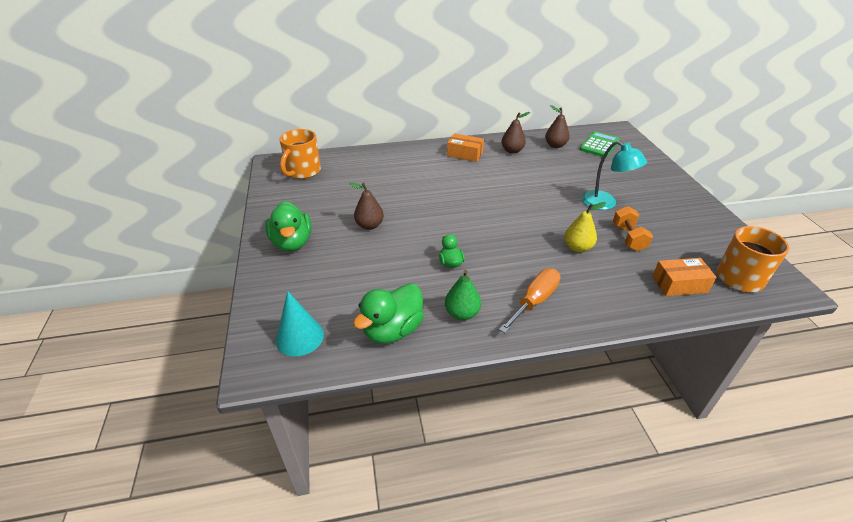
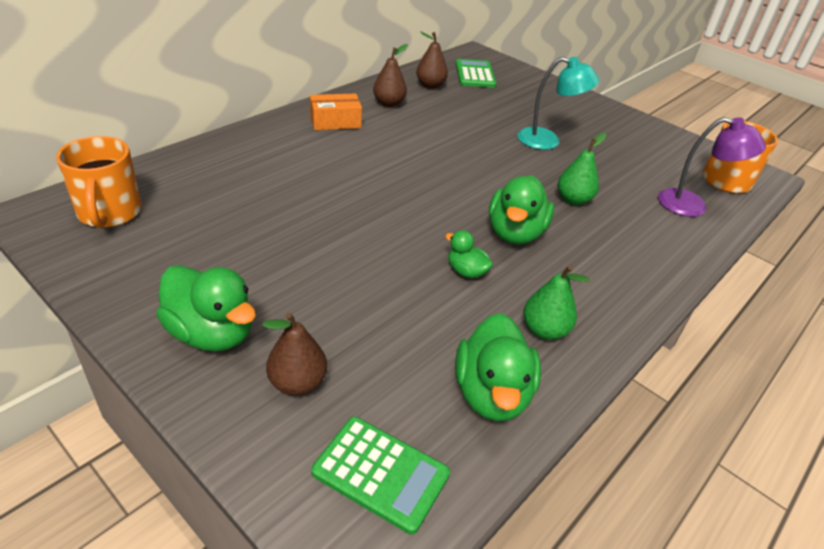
camera: 40 degrees left, 0 degrees up
turquoise cone [276,291,324,356] -> green calculator [311,417,450,534]
brown pear [349,182,384,230] -> brown pear moved to [263,313,327,395]
orange screwdriver [499,269,561,333] -> none
yellow pear [564,202,606,252] -> green pear [558,133,607,205]
orange dumbbell [613,206,653,251] -> none
orange box [652,258,717,296] -> purple lamp [658,117,766,217]
none -> green duck [489,175,554,245]

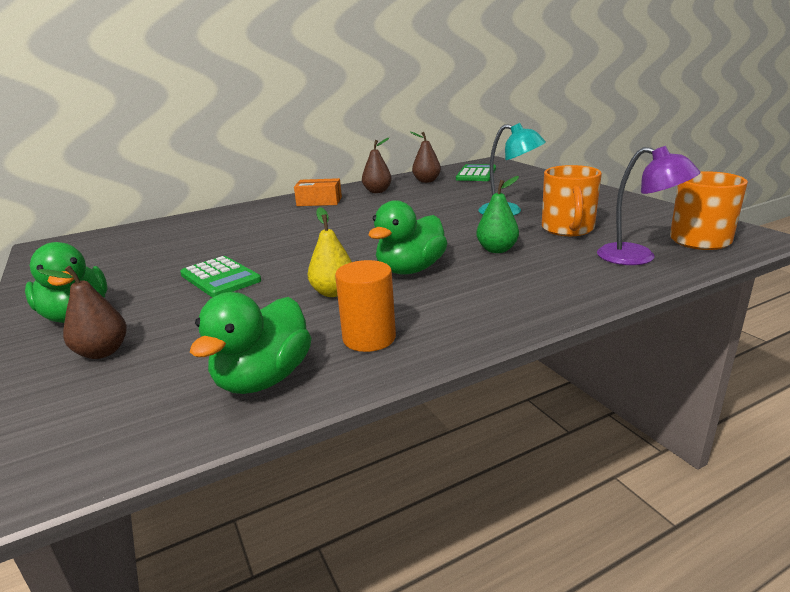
camera: 25 degrees right, 15 degrees down
orange mug [56,136,142,228] -> orange mug moved to [542,165,602,236]
green calculator [311,417,450,534] -> green calculator moved to [180,256,261,298]
green duck [445,230,493,278] -> yellow pear [307,207,352,297]
green pear [523,265,590,340] -> orange cylinder [335,260,396,352]

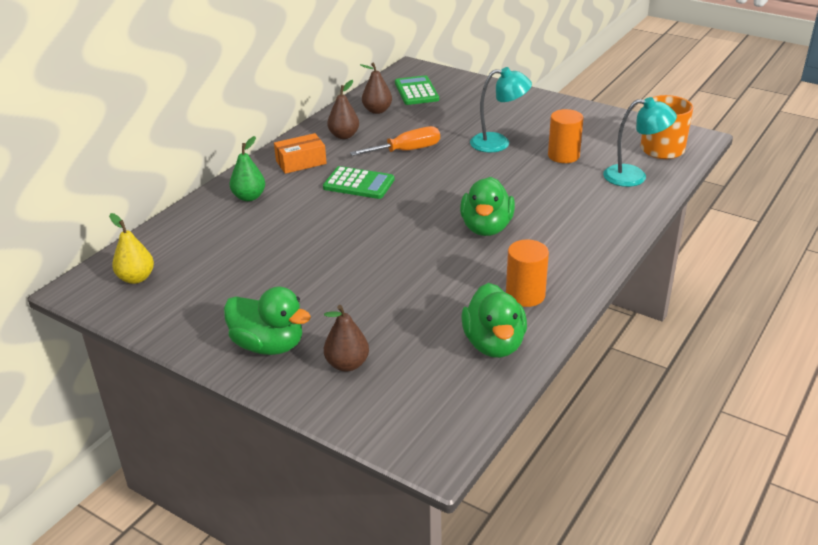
camera: 30 degrees left, 10 degrees up
green calculator [180,256,261,298] -> green calculator moved to [323,166,395,199]
yellow pear [307,207,352,297] -> yellow pear moved to [109,213,154,284]
green pear [476,176,519,253] -> green pear moved to [230,136,265,201]
orange mug [542,165,602,236] -> orange cylinder [548,109,583,163]
purple lamp [597,146,700,265] -> turquoise lamp [603,97,677,187]
none -> orange screwdriver [350,126,440,156]

